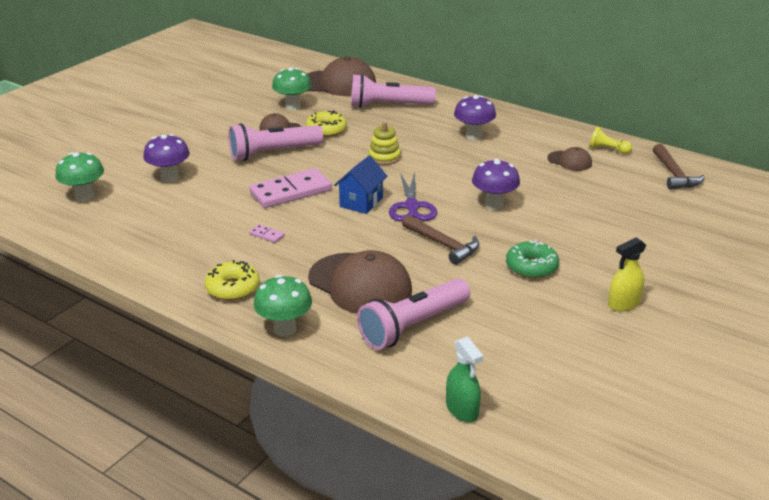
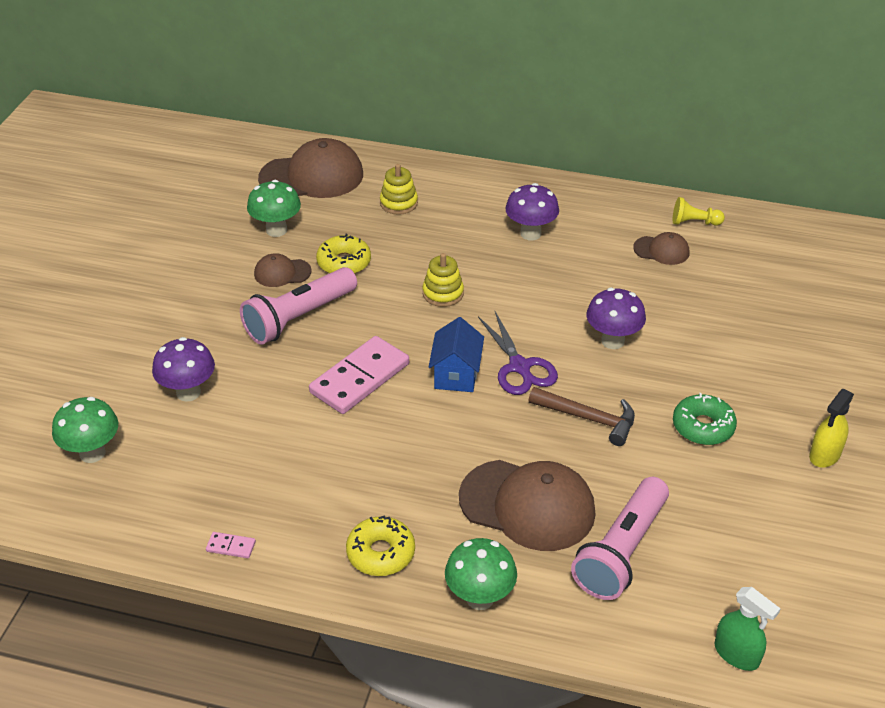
camera: 20 degrees left, 10 degrees up
pink domino [249,224,285,243] -> pink domino moved to [206,532,256,558]
pink flashlight [351,74,436,108] -> yellow stacking toy [380,164,418,215]
brown hammer [653,144,705,190] -> none

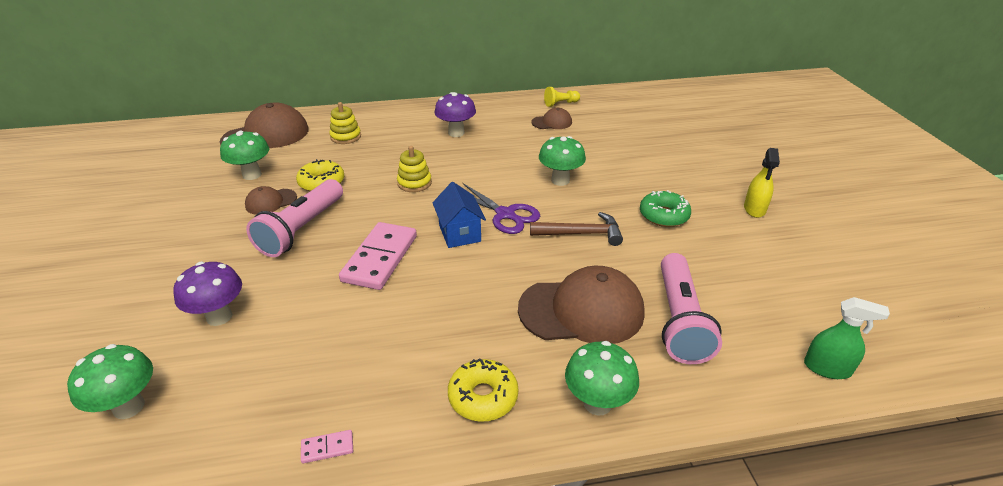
camera: 25 degrees left, 5 degrees down
purple mushroom [586,288,646,349] -> green mushroom [539,136,586,186]

